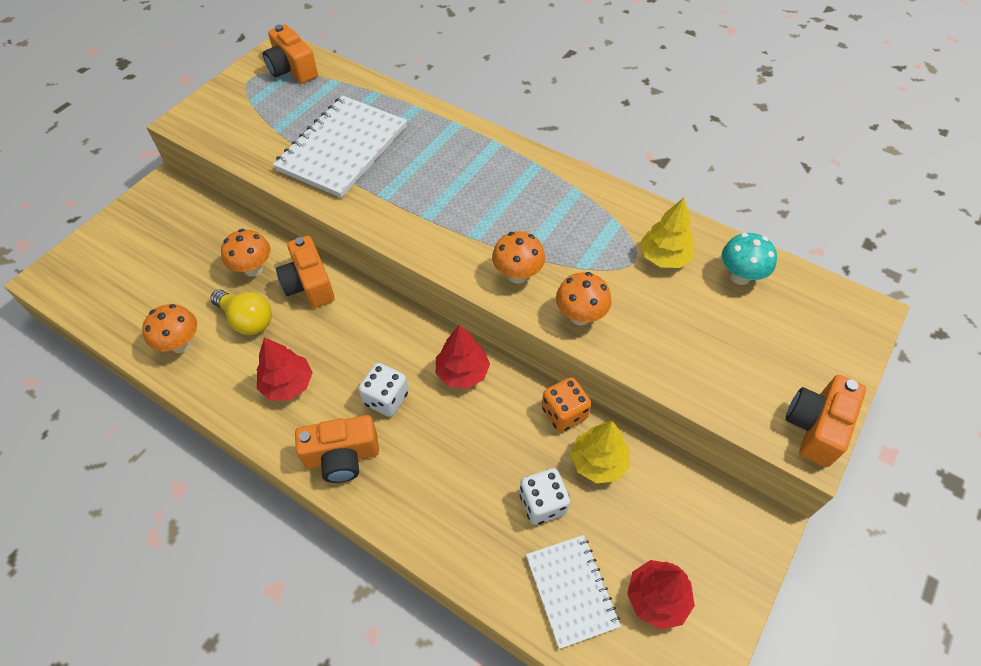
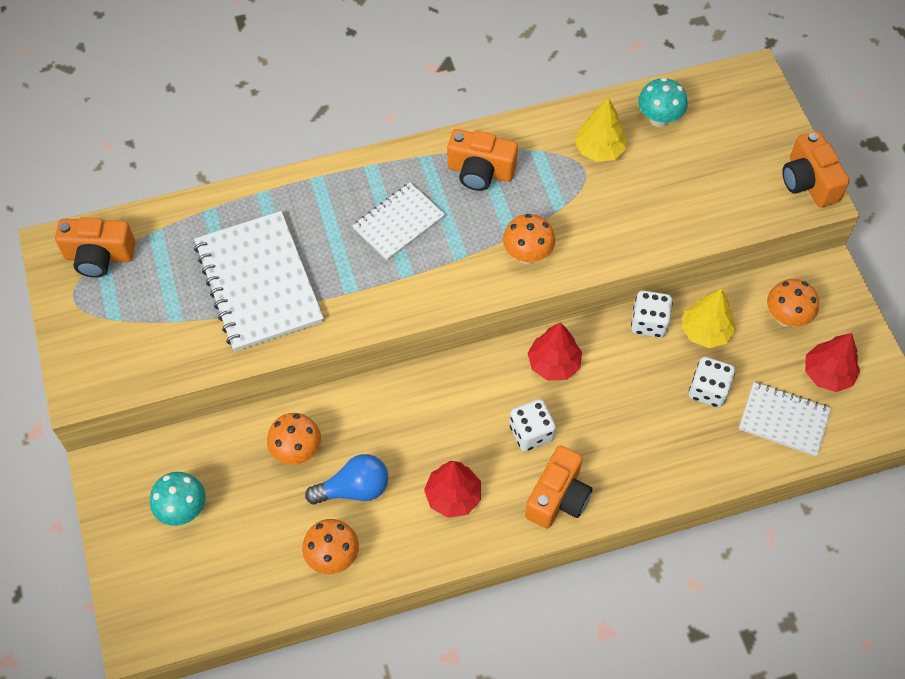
camera: 50 degrees left, 5 degrees up
yellow light bulb [211,290,272,335] -> blue light bulb [305,454,388,505]
orange camera [276,236,335,308] -> orange camera moved to [447,129,518,191]
orange dice [542,377,592,432] -> white dice [631,290,673,338]
orange mushroom [556,272,611,326] -> orange mushroom moved to [767,279,819,327]
none -> turquoise mushroom [150,472,206,526]
none -> white notebook [352,182,445,261]

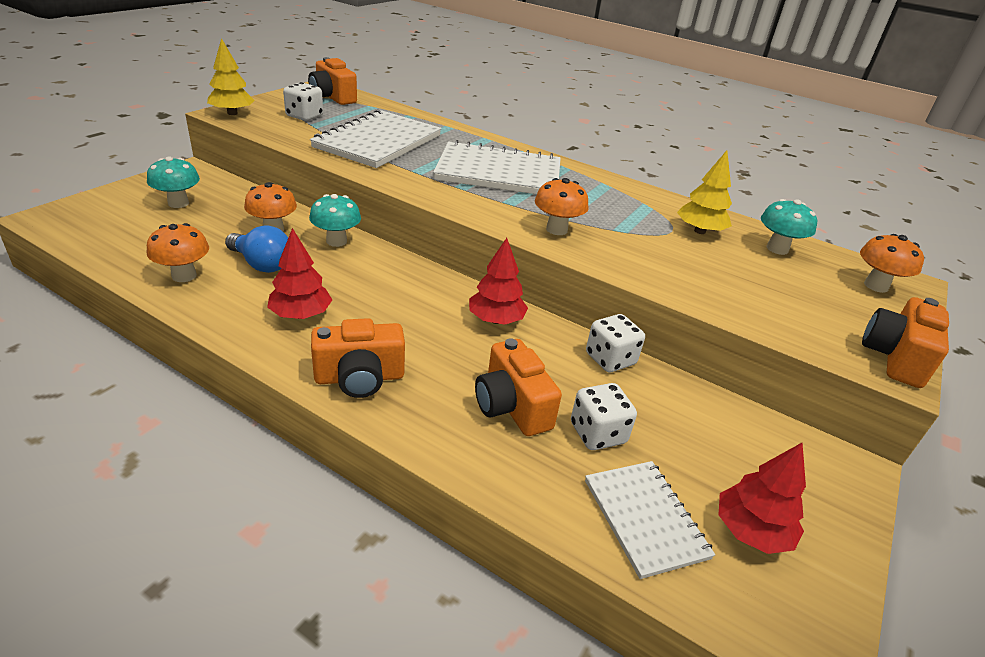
camera: 45 degrees right, 25 degrees down
white notebook [352,182,445,261] -> white notebook [433,140,561,194], size x1.70
orange camera [447,129,518,191] -> orange camera moved to [475,338,562,436]
white dice [509,399,556,451] -> white dice moved to [283,82,323,121]
yellow tree [682,288,736,348] -> yellow tree moved to [207,38,255,115]
orange mushroom [767,279,819,327] -> orange mushroom moved to [860,234,924,293]
none -> turquoise mushroom [309,194,361,247]

